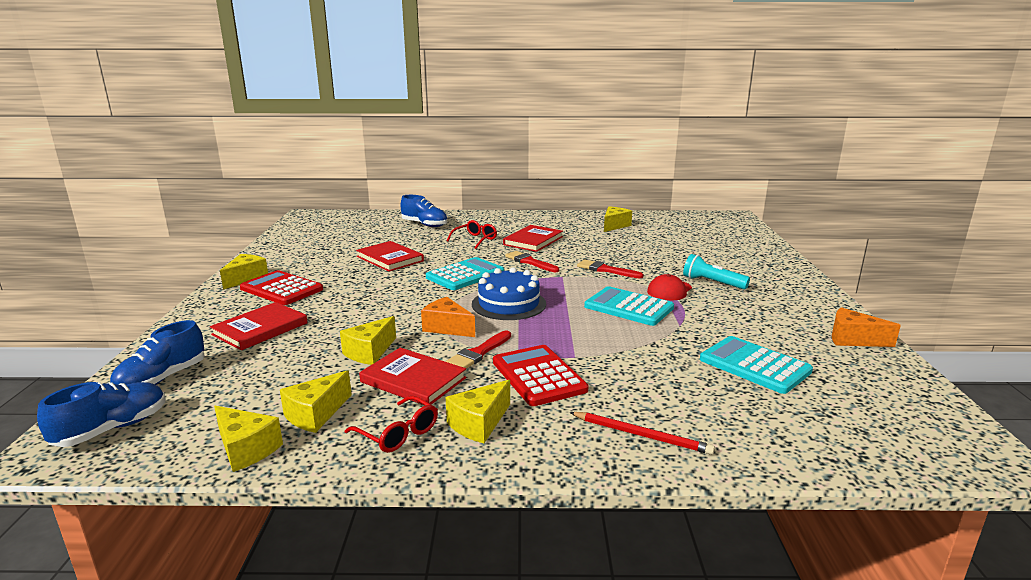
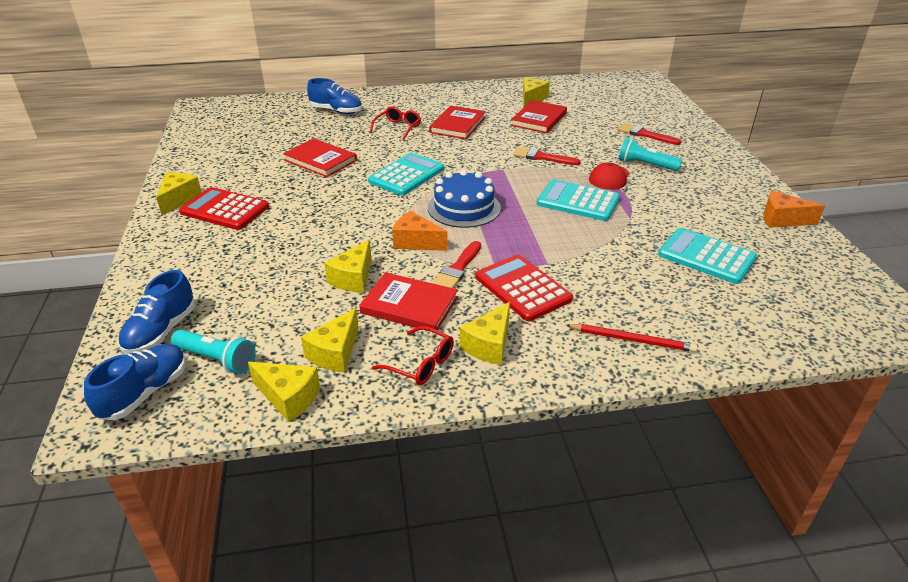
camera: 10 degrees left, 15 degrees up
red book [210,302,308,350] -> red book moved to [511,100,567,133]
red brush [505,251,559,272] -> red brush moved to [618,123,681,145]
none -> turquoise flashlight [171,329,256,374]

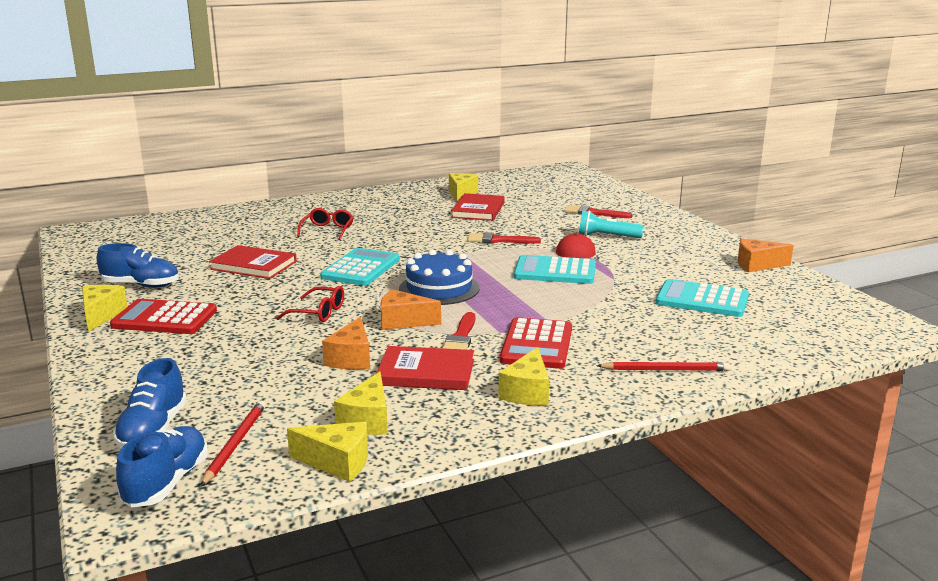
camera: 15 degrees left, 15 degrees down
turquoise flashlight [171,329,256,374] -> red pencil [201,400,266,487]
blue shoe [307,78,362,114] -> blue shoe moved to [97,243,179,288]
yellow cheese [324,239,371,293] -> orange cheese [322,317,370,369]
red glasses [372,326,454,385] -> red glasses moved to [276,286,344,322]
red book [429,106,486,139] -> none
red calculator [475,254,573,321] -> red calculator turned 120 degrees counterclockwise [500,317,572,369]

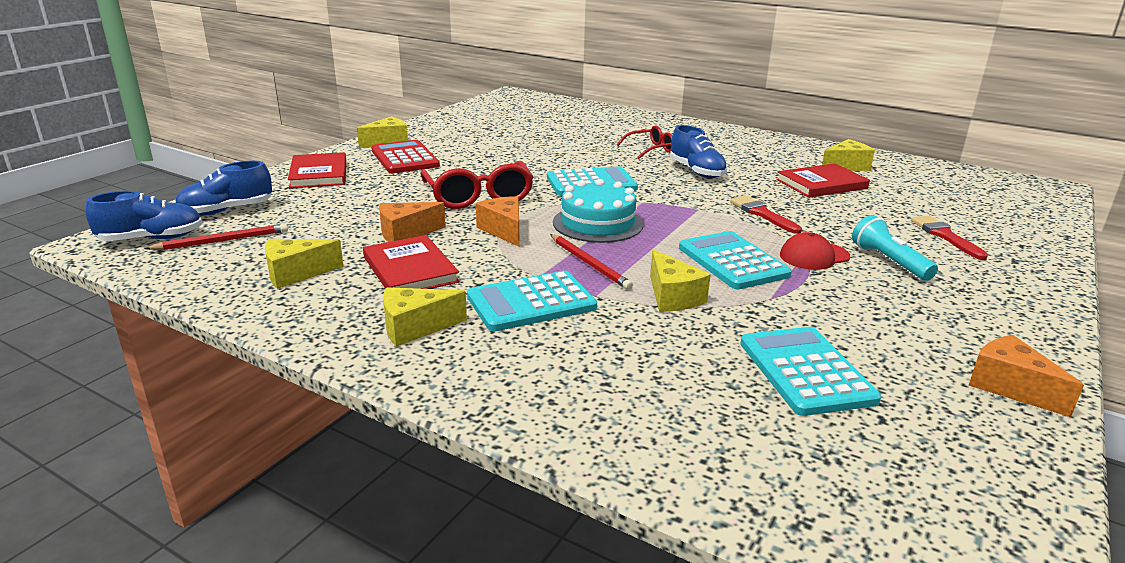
camera: 55 degrees right, 5 degrees up
blue shoe [97,243,179,288] -> blue shoe moved to [670,125,727,178]
red book [209,245,297,279] -> red book moved to [288,152,346,188]
red glasses [276,286,344,322] -> red glasses [420,161,534,209], size x1.72
yellow cheese [287,422,368,482] -> yellow cheese moved to [650,249,711,312]
blue cake [399,249,480,305] -> turquoise cake [553,179,643,243]
red brush [443,312,475,350] -> none
red calculator [500,317,572,369] -> turquoise calculator [467,271,597,331]
red pencil [596,362,730,371] -> red pencil moved to [550,234,633,290]

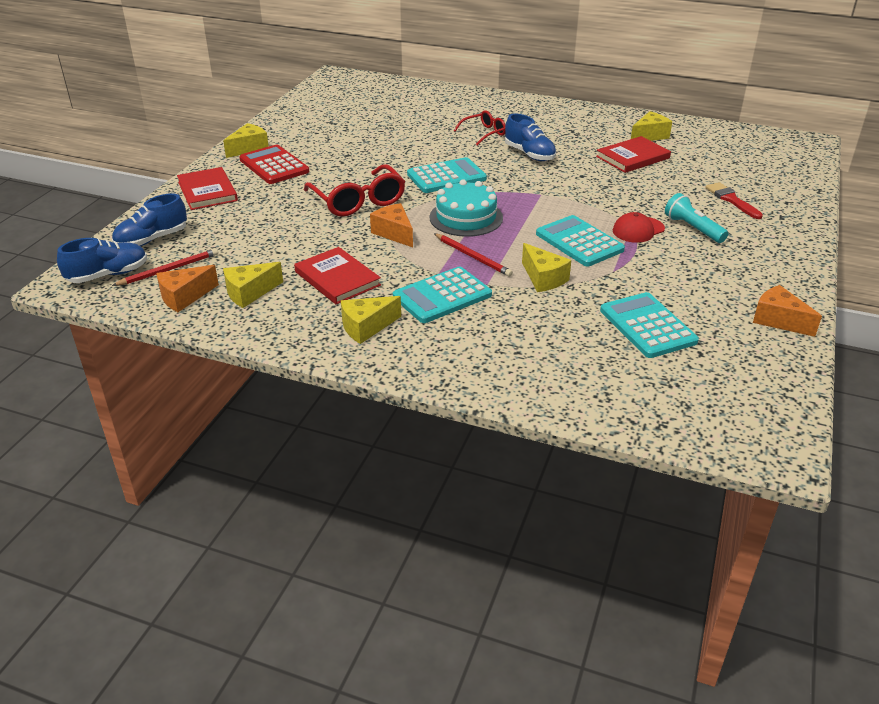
camera: 10 degrees left, 10 degrees up
orange cheese [379,202,446,242] -> orange cheese moved to [156,265,219,312]
red brush [730,196,802,234] -> none

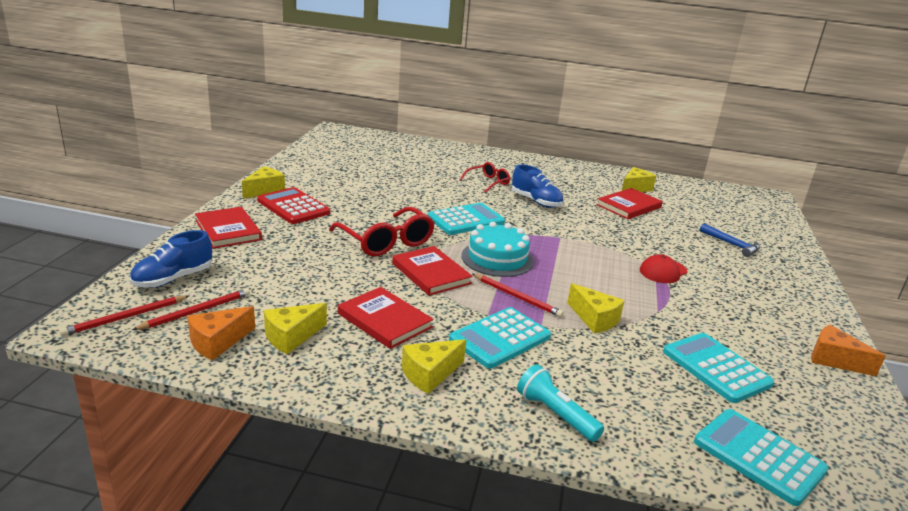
camera: 10 degrees left, 10 degrees down
blue shoe [57,238,147,283] -> red pencil [59,295,189,336]
orange cheese [370,203,413,247] -> red book [392,246,473,296]
turquoise calculator [536,215,625,267] -> turquoise calculator moved to [694,409,829,506]
turquoise flashlight [665,193,728,243] -> turquoise flashlight moved to [517,364,604,442]
red brush [705,182,763,219] -> blue hammer [700,223,760,257]

